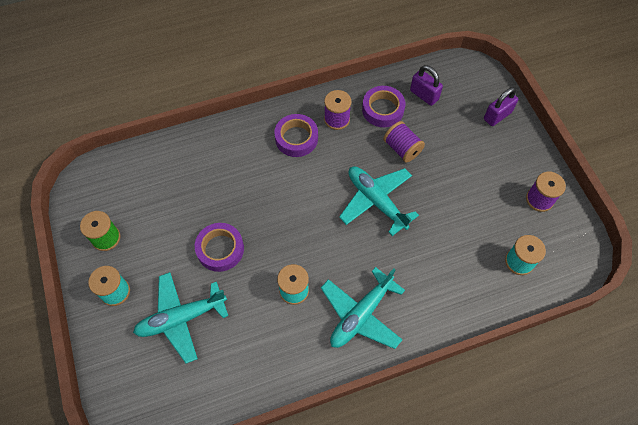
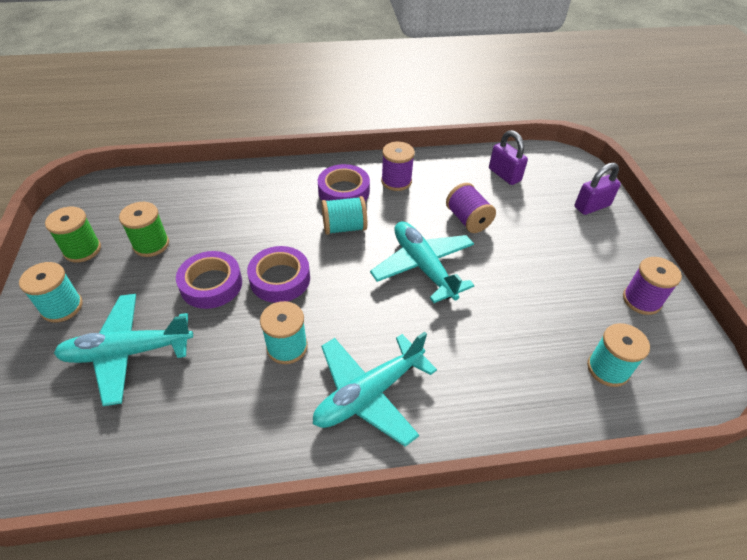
camera: 10 degrees right, 15 degrees down
purple tape [362,86,405,127] -> purple tape moved to [247,246,310,303]
none -> green spool [119,202,169,257]
none -> turquoise spool [322,196,367,235]

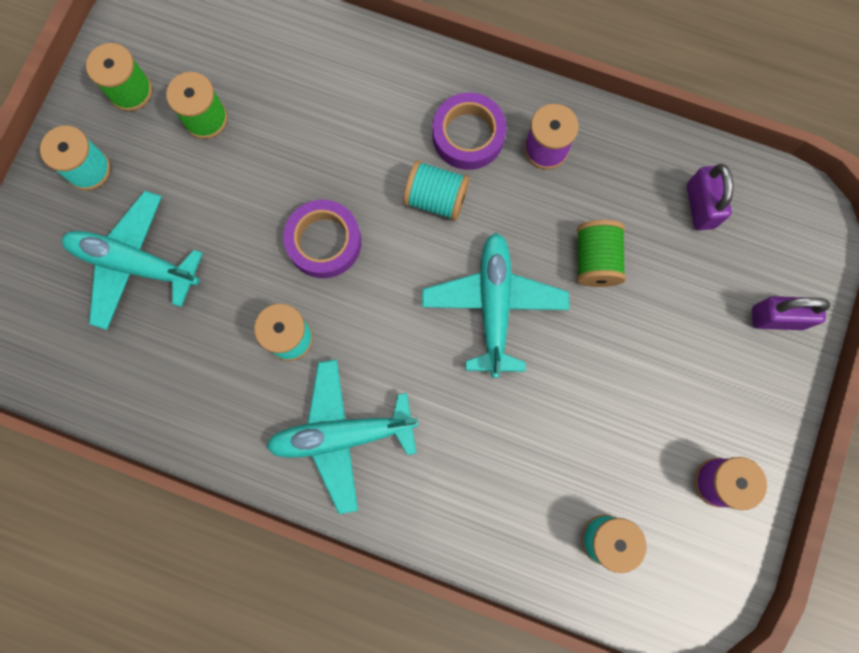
camera: 30 degrees right, 30 degrees up
purple tape [176,251,242,309] -> none
purple spool [446,183,496,233] -> green spool [577,220,626,287]

